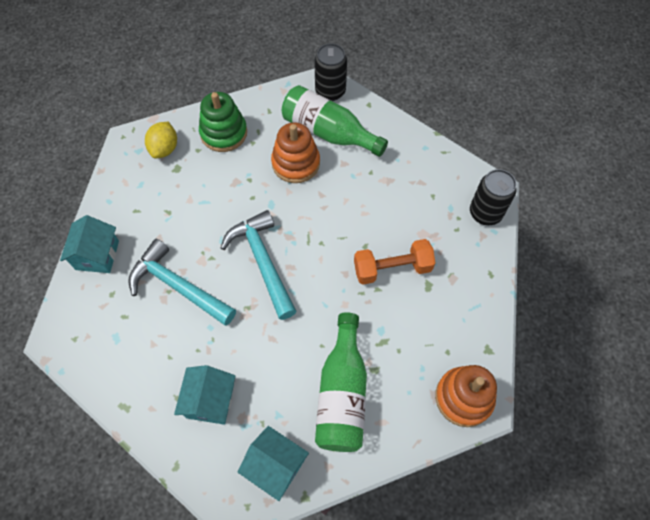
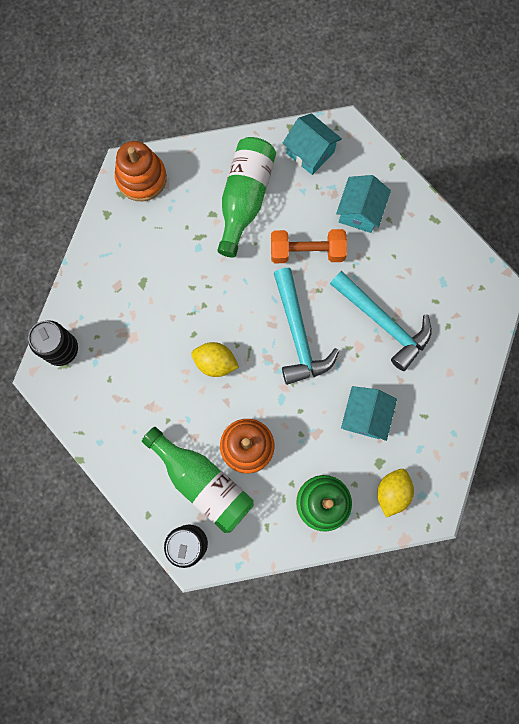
camera: 170 degrees left, 15 degrees up
turquoise house [60,215,119,273] -> turquoise house moved to [341,386,397,441]
orange dumbbell [354,239,435,285] -> orange dumbbell moved to [271,229,347,263]
none -> yellow lemon [191,342,239,377]

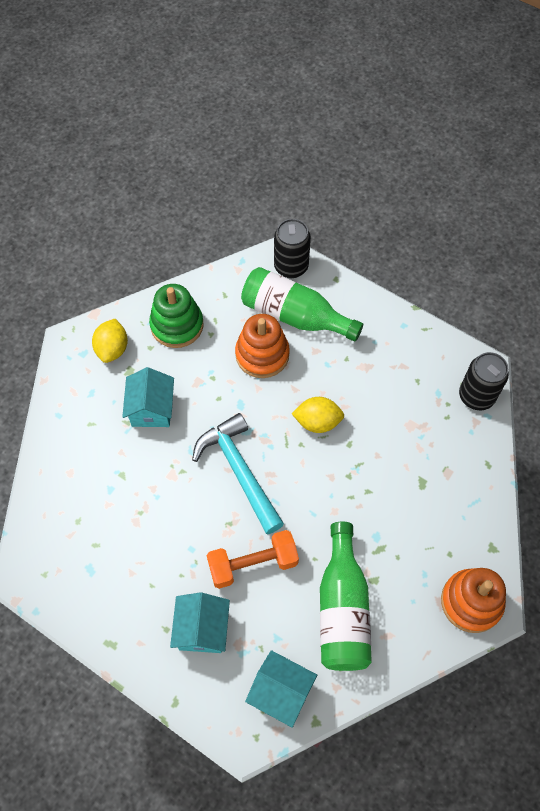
camera: 165 degrees right, 15 degrees down
turquoise hammer [330,271,432,371] -> none

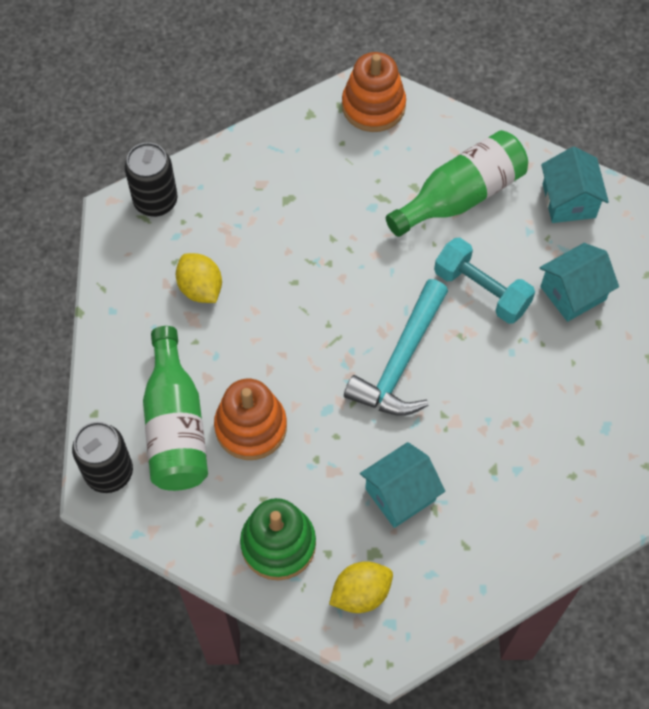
camera: 125 degrees left, 0 degrees up
orange dumbbell [206,530,299,589] -> turquoise dumbbell [434,238,535,324]
yellow lemon [292,397,344,433] -> yellow lemon moved to [176,253,222,303]

